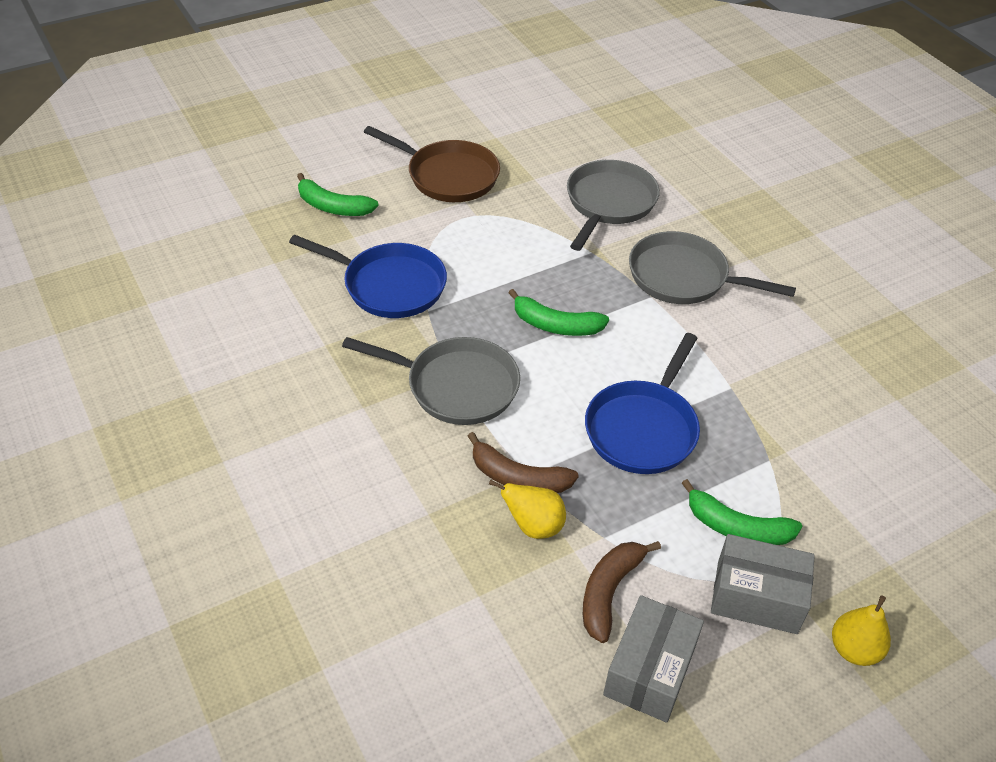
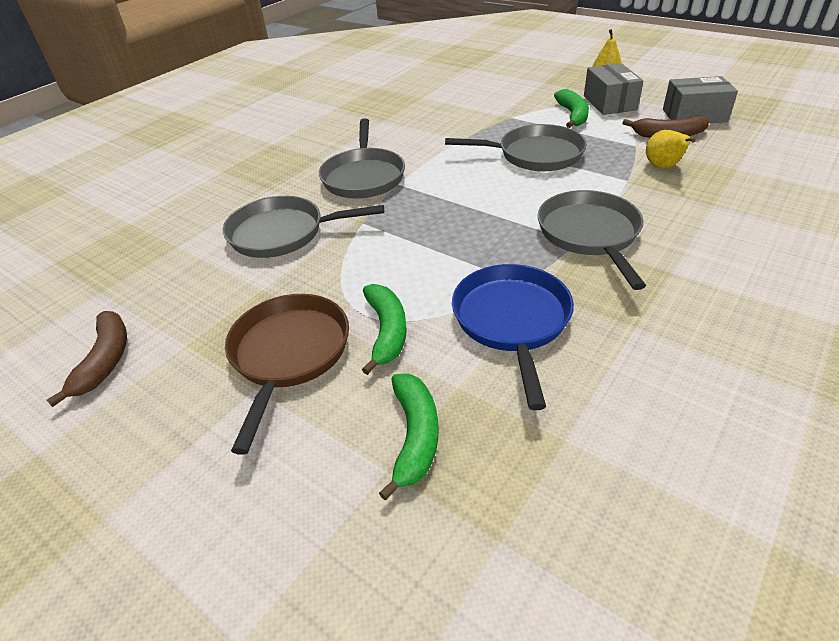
camera: 110 degrees left, 5 degrees down
brown banana [468,432,579,493] -> brown banana moved to [47,311,127,407]
green banana [508,289,609,336] -> green banana moved to [362,284,407,375]
blue pan [585,333,700,474] -> grey pan [445,124,587,171]

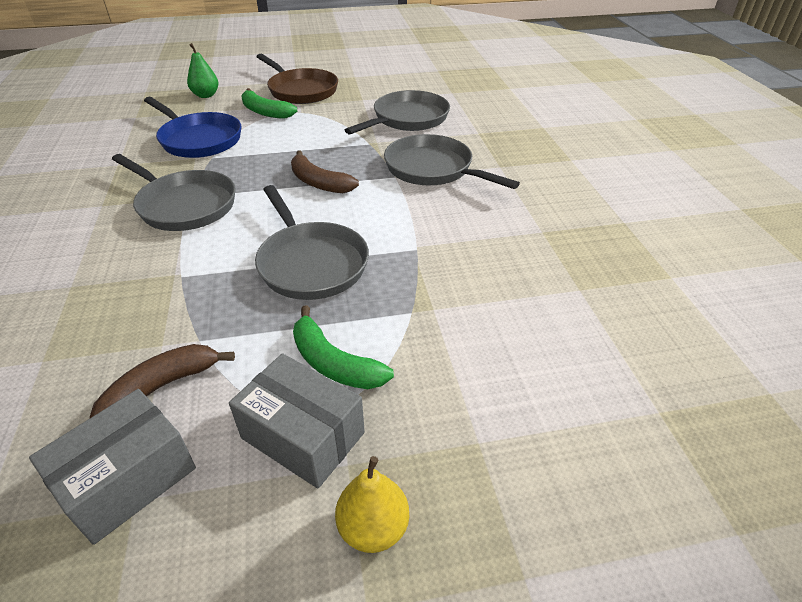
camera: 130 degrees right, 0 degrees up
brown banana [47,311,127,407] -> brown banana moved to [291,150,359,193]
green banana [379,374,438,500] -> green pear [187,43,219,98]
grey pan [445,124,587,171] -> grey pan turned 75 degrees counterclockwise [255,185,369,300]
yellow pear [646,130,696,168] -> none

